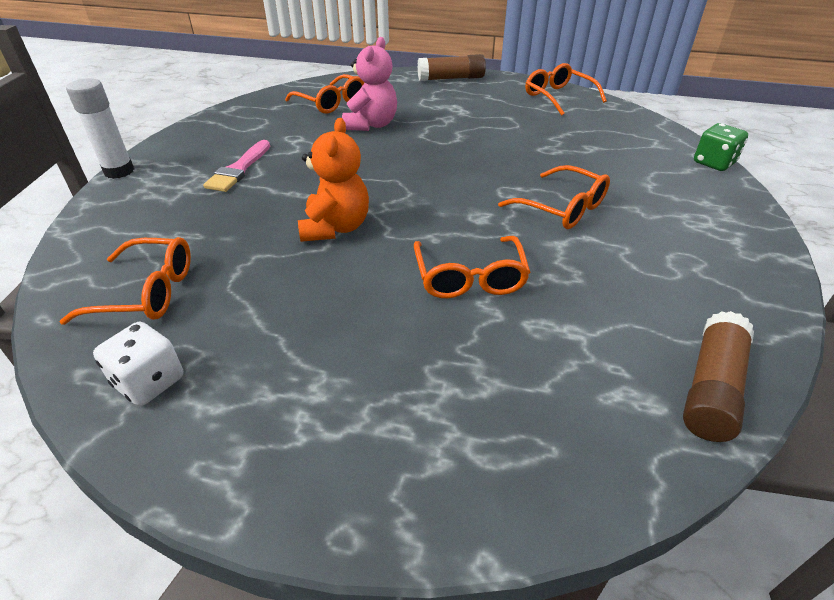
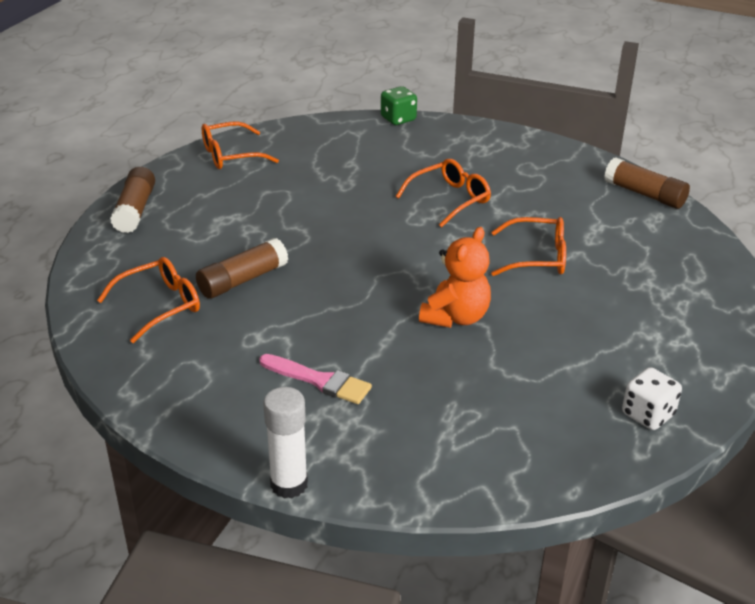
camera: 80 degrees left, 5 degrees down
orange glasses [59,237,191,325] -> none
orange teddy bear [298,118,369,242] -> orange teddy bear turned 105 degrees clockwise [419,227,491,328]
pink teddy bear [342,37,397,131] -> brown glue stick [196,238,288,299]

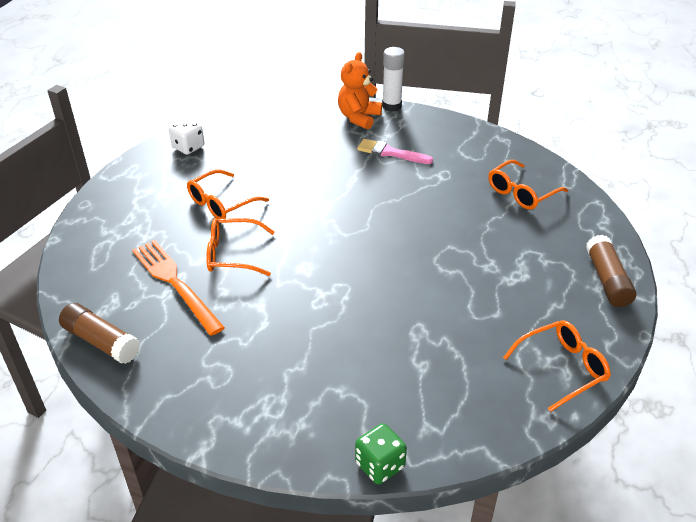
camera: 175 degrees right, 5 degrees up
brown glue stick [196,238,288,299] -> none
orange glasses [396,159,491,228] -> orange glasses moved to [187,169,269,219]
orange teddy bear [419,227,491,328] -> orange teddy bear moved to [338,52,382,129]
none -> orange fork [132,240,225,336]

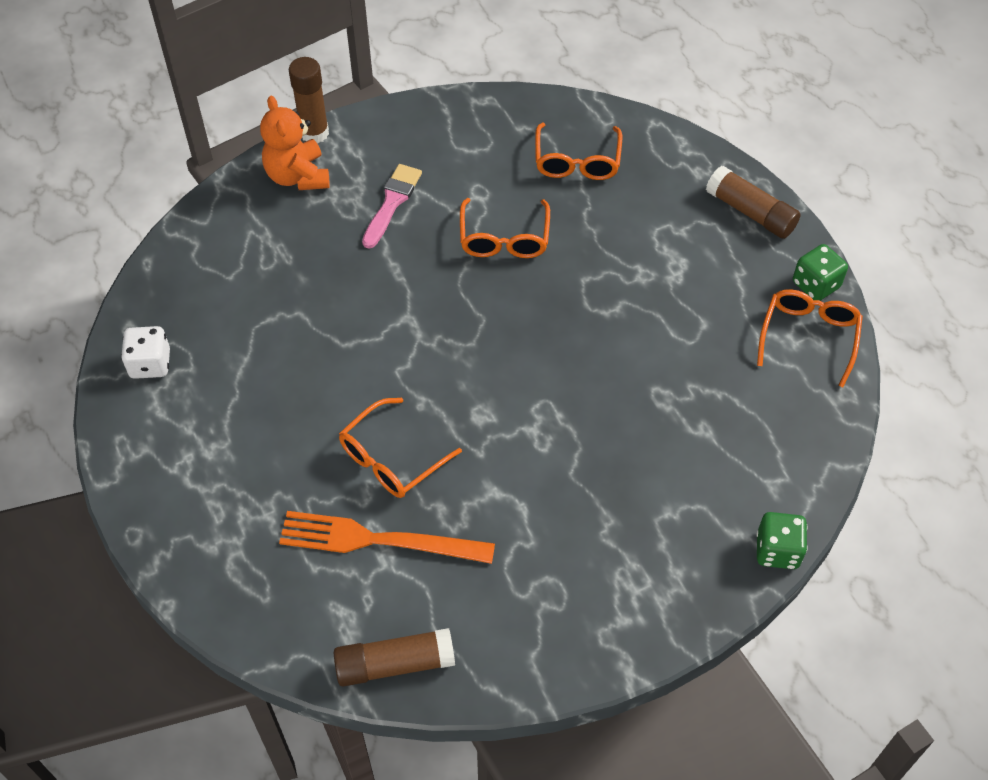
camera: 45 degrees left, 15 degrees up
orange glasses [187,169,269,219] -> orange glasses moved to [460,198,550,258]
pink brush [357,139,433,164] -> pink brush turned 135 degrees clockwise [362,164,422,249]
white glue stick [382,47,405,112] -> brown glue stick [289,57,329,144]
none -> green dice [793,244,848,301]

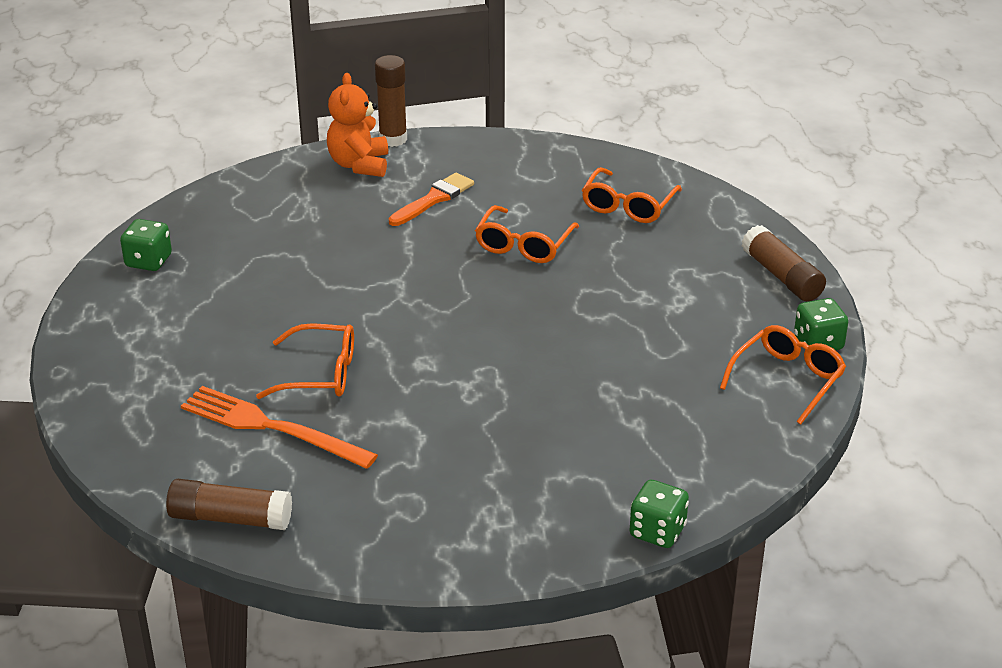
camera: 20 degrees right, 20 degrees down
white dice [121,326,170,379] -> green dice [120,219,172,271]
orange glasses [339,398,462,498] -> orange glasses turned 150 degrees counterclockwise [256,323,354,399]
pink brush [362,164,422,249] -> orange brush [389,173,474,226]

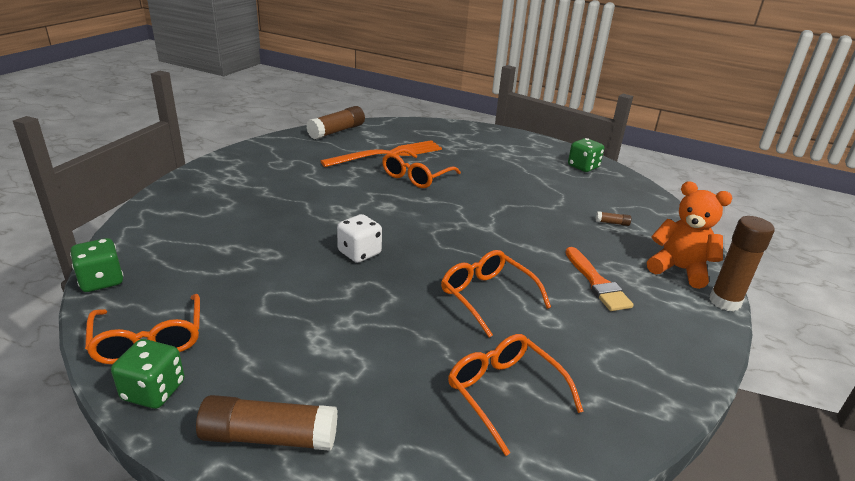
camera: 120 degrees right, 5 degrees down
green dice [630,480,689,548] -> green dice moved to [70,238,124,292]
none -> white dice [337,214,382,263]
none -> brown glue stick [596,211,631,226]

